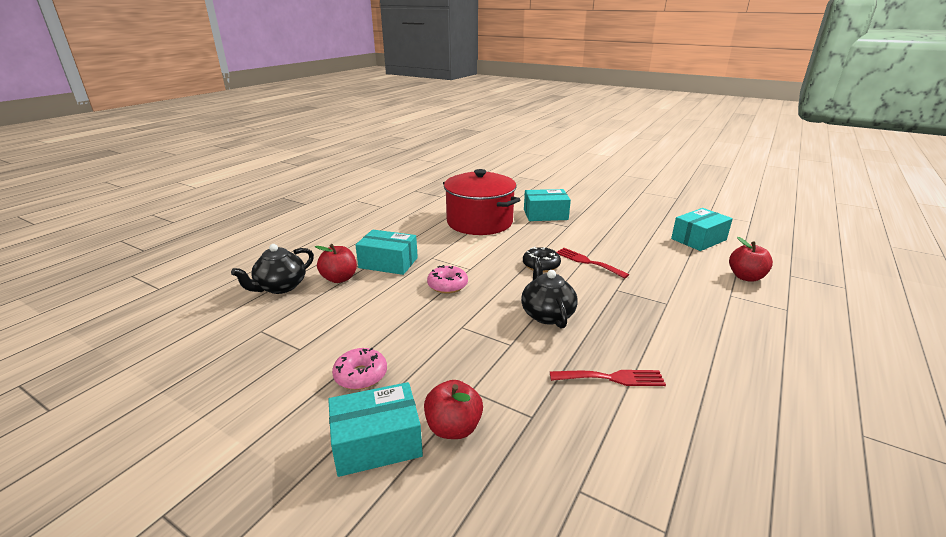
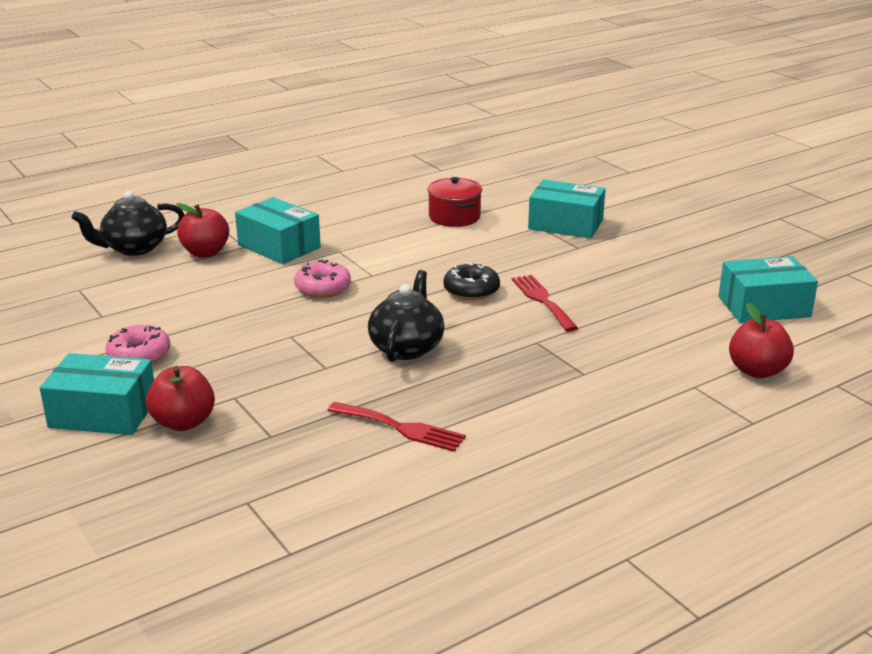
camera: 25 degrees right, 0 degrees up
red pot [443,169,520,235] -> red pot [427,177,482,227], size x0.50

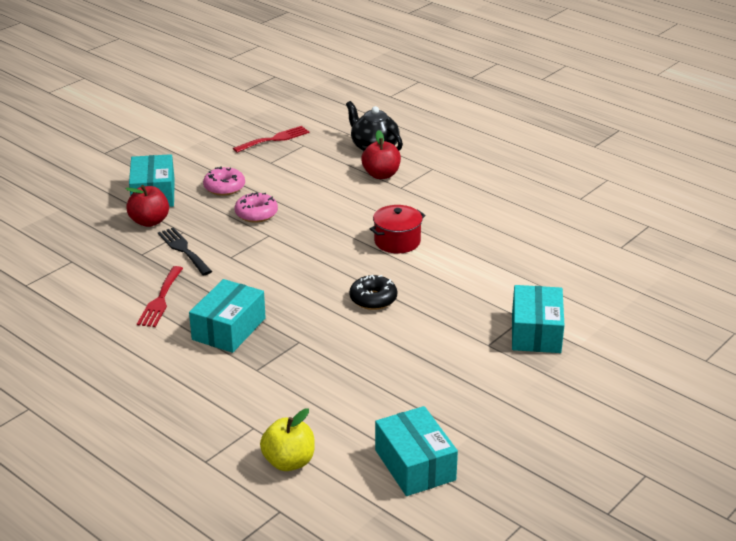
camera: 75 degrees right, 5 degrees up
turquoise box [235,197,321,264] -> turquoise box moved to [189,279,266,353]
pink donut [294,260,351,298] -> pink donut moved to [234,192,278,223]
black teapot [368,270,445,362] -> none
red pot [427,177,482,227] -> red pot moved to [370,205,426,253]
red fork [512,275,578,332] -> red fork moved to [233,126,310,153]
red apple [729,302,794,378] -> yellow apple [260,409,315,471]
none -> black fork [158,227,212,276]

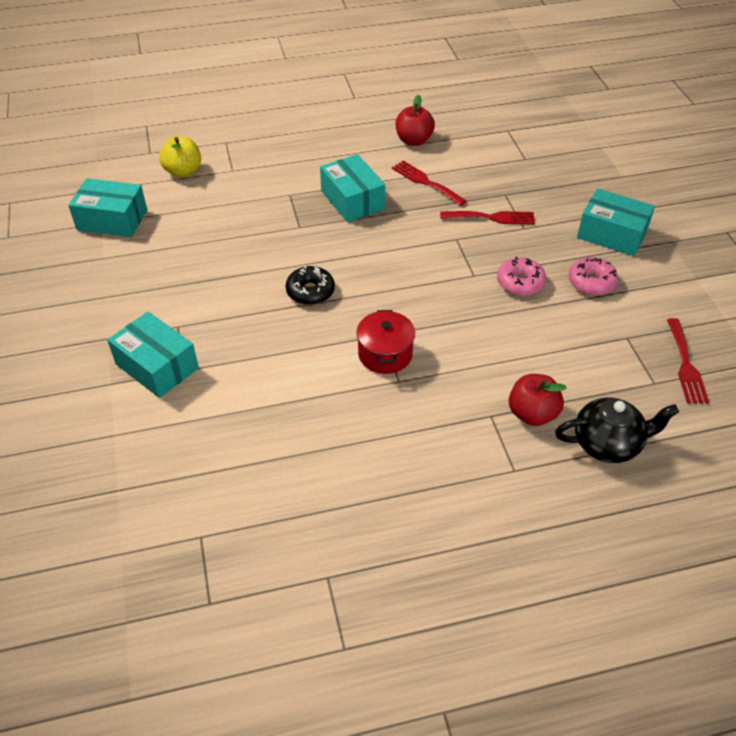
camera: 125 degrees right, 15 degrees up
red apple [126,185,169,227] -> red apple moved to [396,95,435,146]
black fork [158,227,212,276] -> red fork [440,211,535,225]

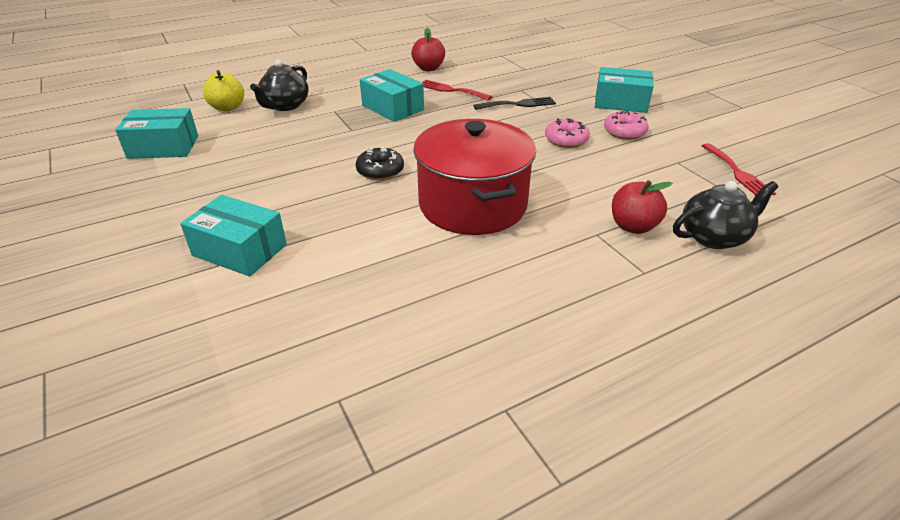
camera: 15 degrees left, 10 degrees down
red pot [356,310,415,374] -> red pot [413,119,536,235], size x2.00
red fork [440,211,535,225] -> black fork [473,97,556,110]
none -> black teapot [250,59,309,111]

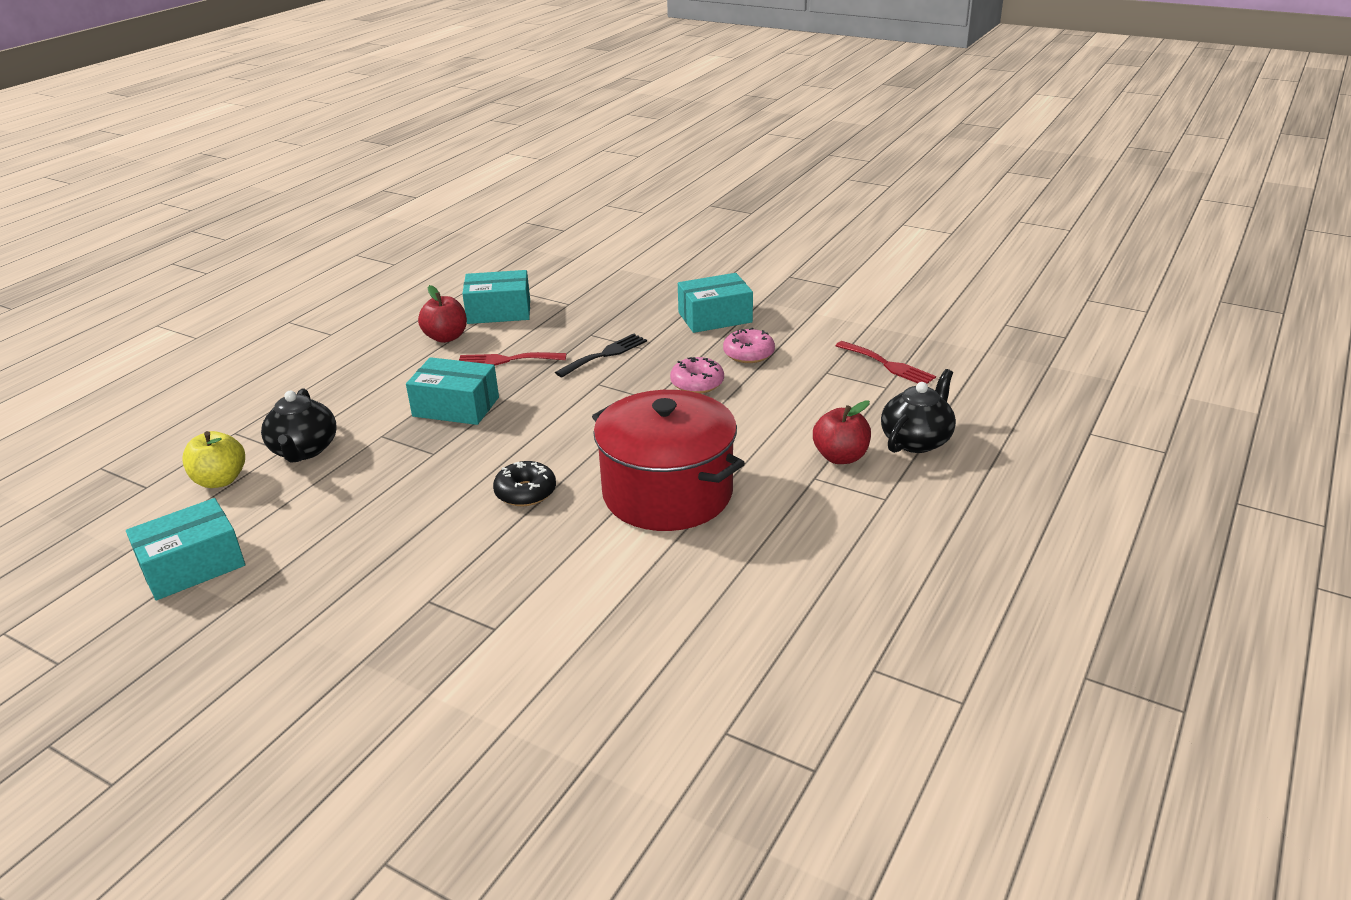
camera: 30 degrees left, 5 degrees down
turquoise box [180,195,287,277] -> turquoise box moved to [462,270,530,324]

